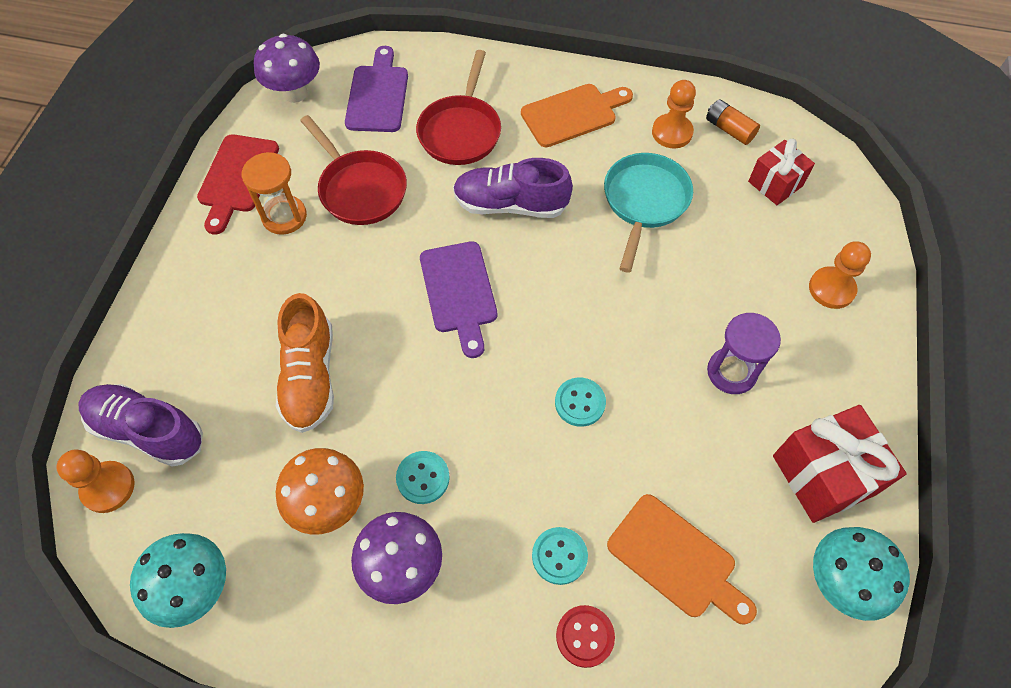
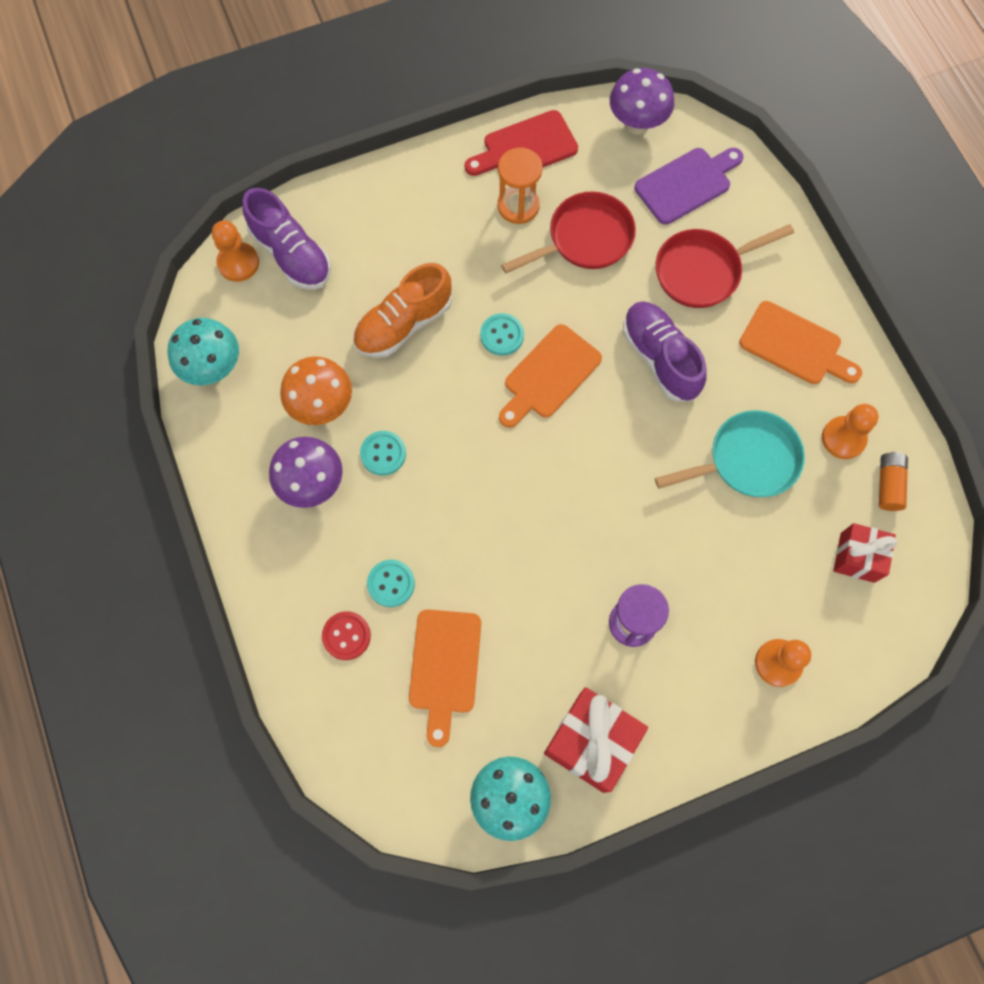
camera: 55 degrees right, 10 degrees up
purple shoe [78,384,203,467] -> purple shoe turned 150 degrees clockwise [242,188,331,290]
red pan [300,115,407,225] -> red pan turned 135 degrees counterclockwise [501,191,636,273]
purple cutting board [420,241,497,358] -> orange cutting board [499,324,602,428]
turquoise button [555,377,606,427] -> turquoise button moved to [480,313,524,356]

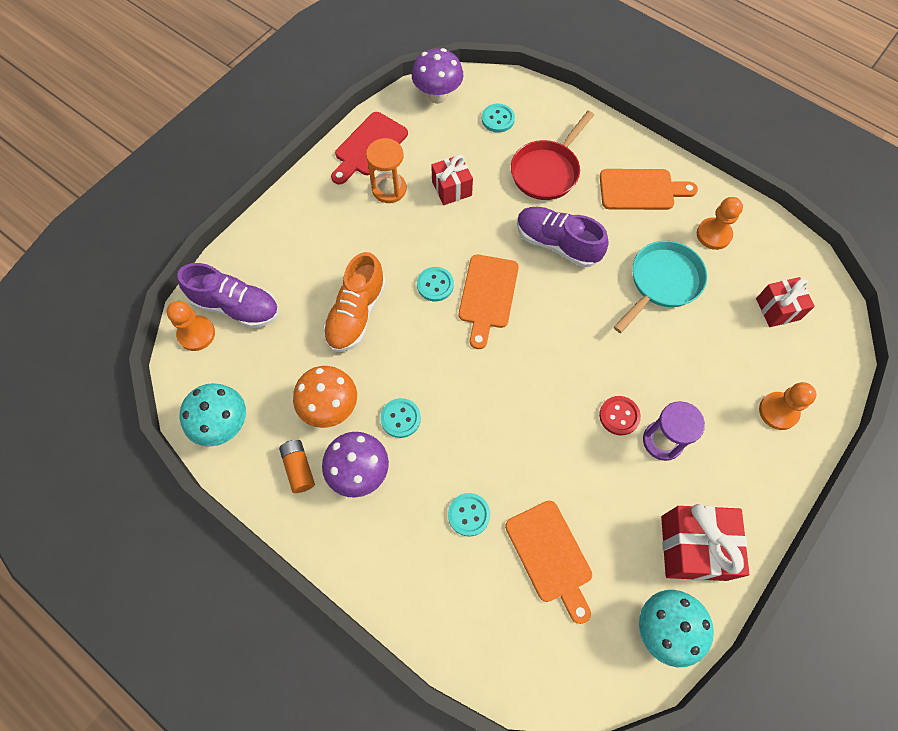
camera: 30 degrees left, 5 degrees down
red button [322,611,371,660] -> red button moved to [599,396,641,436]
red pan [501,191,636,273] -> red gift [431,155,473,205]
purple cutting board [635,148,743,225] -> turquoise button [482,104,515,133]
orange battery [879,452,908,511] -> orange battery moved to [279,440,315,493]

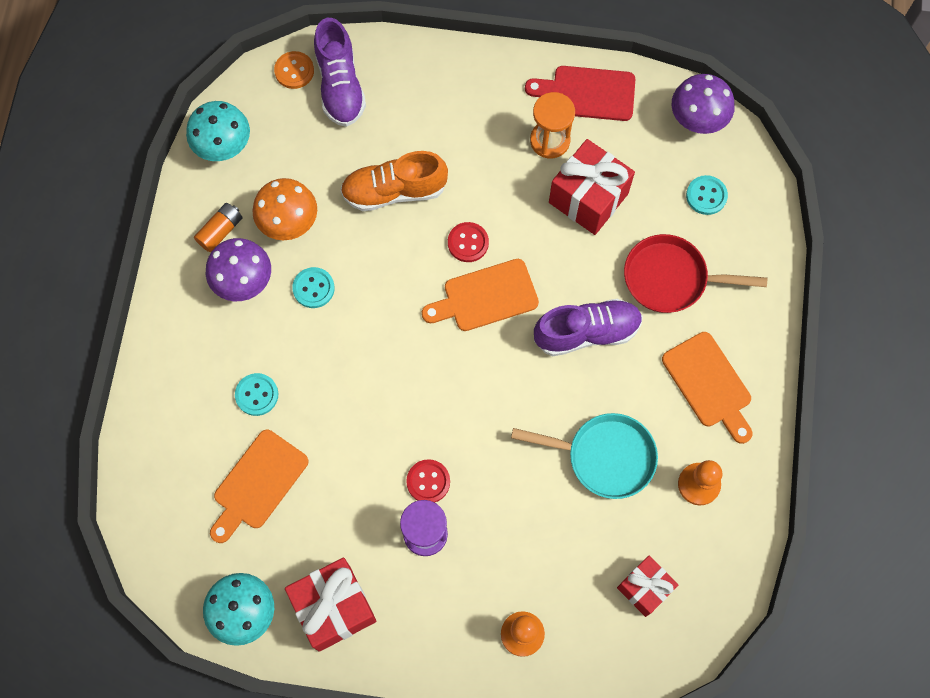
camera: 60 degrees right, 5 degrees up
orange pawn [167,301,215,351] -> orange button [274,51,314,89]
turquoise button [417,267,454,301] -> red button [448,222,489,262]
red gift [431,155,473,205] -> red gift [549,139,635,235], size x1.59
purple shoe [517,207,609,268] -> purple shoe turned 75 degrees clockwise [534,299,643,356]

